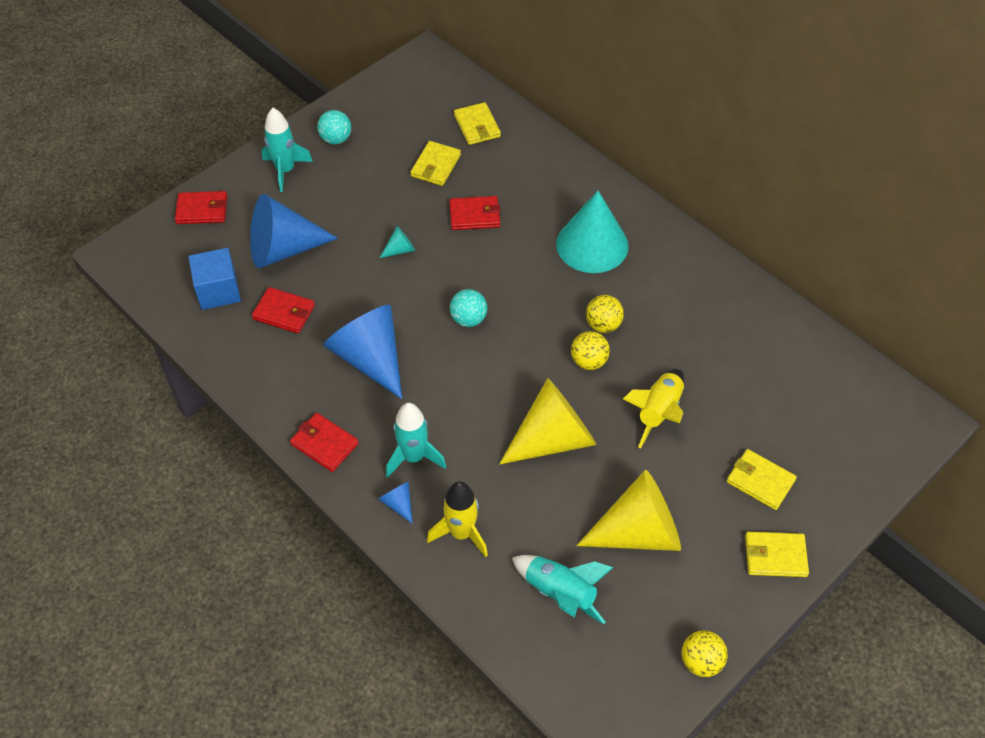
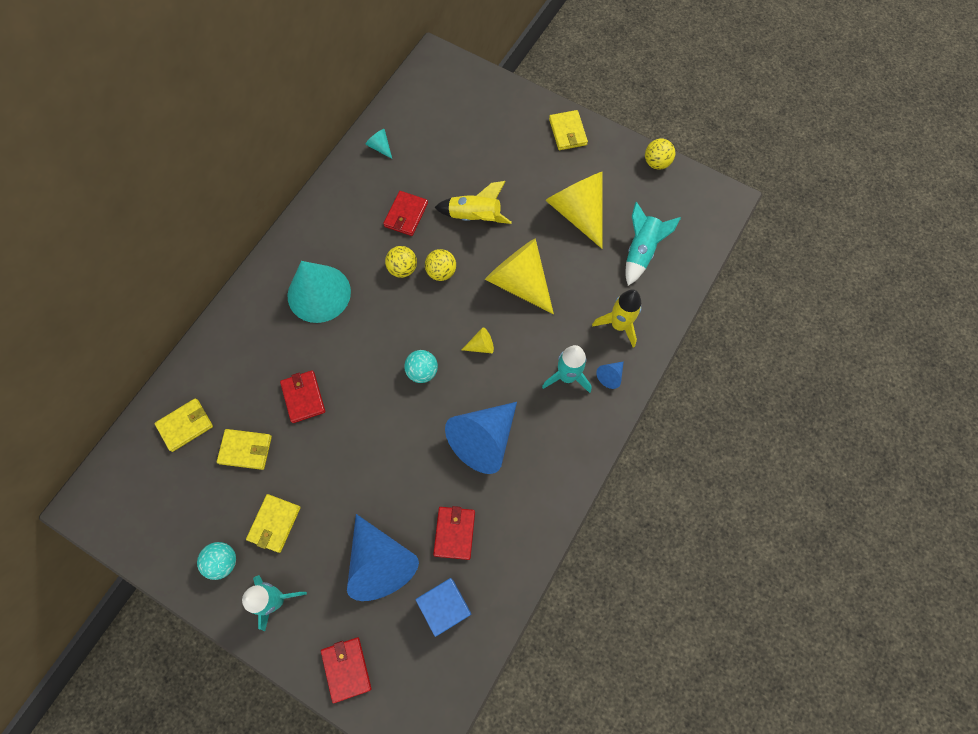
camera: 105 degrees left, 15 degrees up
red wallet [290,413,359,472] -> red wallet moved to [383,191,428,236]
turquoise cone [380,226,415,258] -> turquoise cone moved to [365,129,392,159]
yellow wallet [727,449,797,510] -> yellow wallet moved to [246,494,301,553]
none -> yellow cone [462,328,494,353]

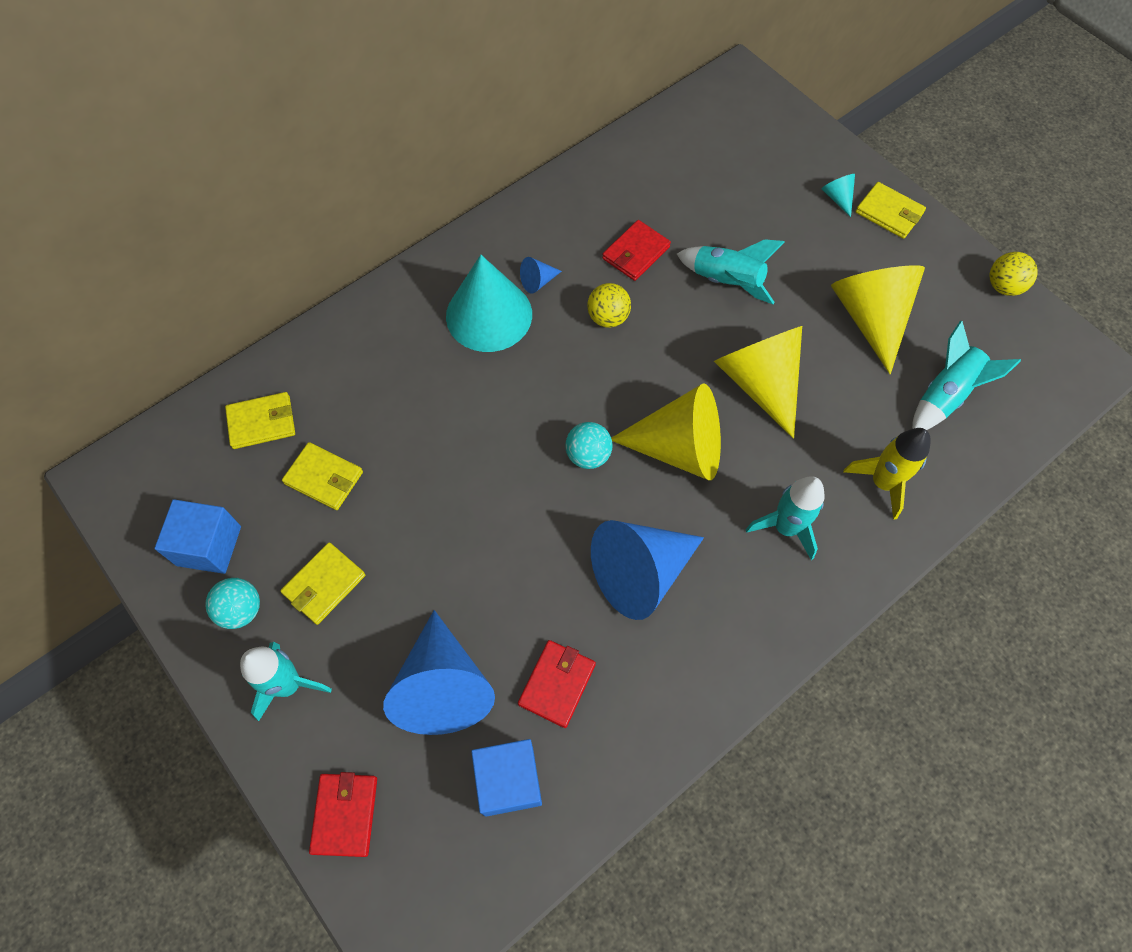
camera: 20 degrees right, 5 degrees down
red wallet [280,371,325,423] -> none
turquoise cone [365,129,392,159] -> turquoise cone moved to [821,174,855,217]
yellow ball [425,249,456,281] -> none
yellow rocket [434,181,512,224] -> turquoise rocket [677,239,784,304]
yellow cone [462,328,494,353] -> yellow cone [611,383,721,480], size x2.40
yellow wallet [549,110,588,150] -> yellow wallet turned 60 degrees counterclockwise [855,182,926,239]
blue cone [596,361,624,389] -> blue cone moved to [520,257,562,294]
none -> blue cube [154,499,241,574]

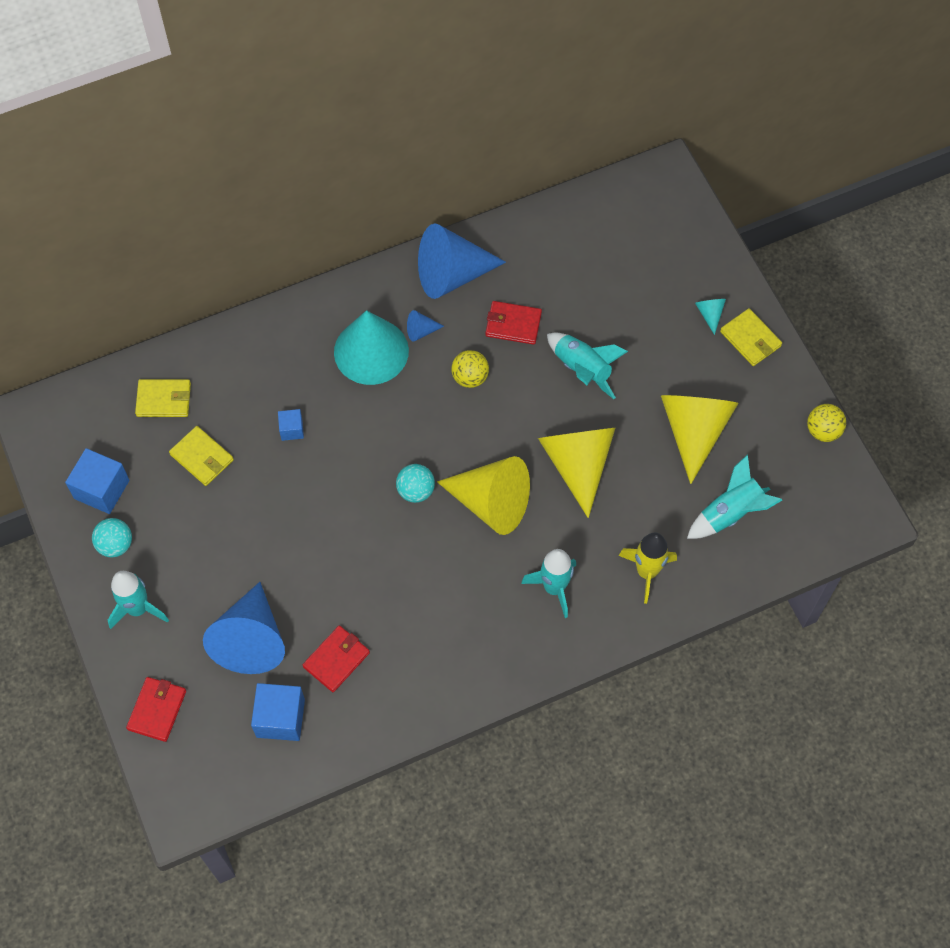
camera: 15 degrees right, 0 degrees up
yellow wallet [280,542,365,625] -> none
blue cone [591,520,704,620] -> blue cone moved to [418,224,506,299]
red wallet [602,220,671,281] -> red wallet turned 45 degrees clockwise [485,301,542,345]
none -> blue cube [278,409,304,441]

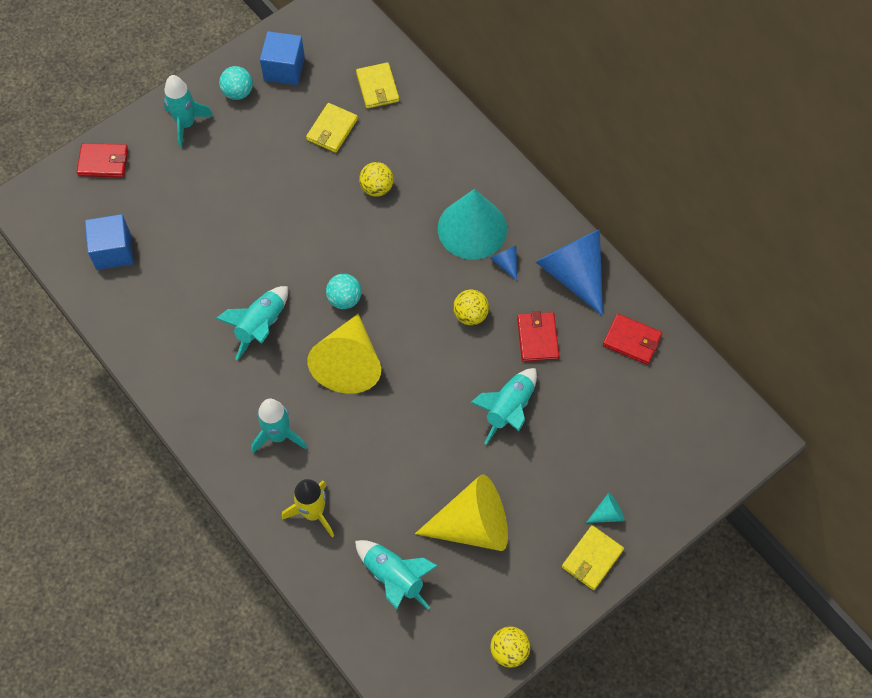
camera: 75 degrees right, 0 degrees up
blue cone [203,582,285,674] -> none
blue cube [278,409,304,441] -> yellow ball [359,162,393,197]
red wallet [302,625,370,692] -> red wallet moved to [603,313,662,365]
yellow cone [538,428,615,518] -> none
none -> turquoise rocket [215,286,288,360]

